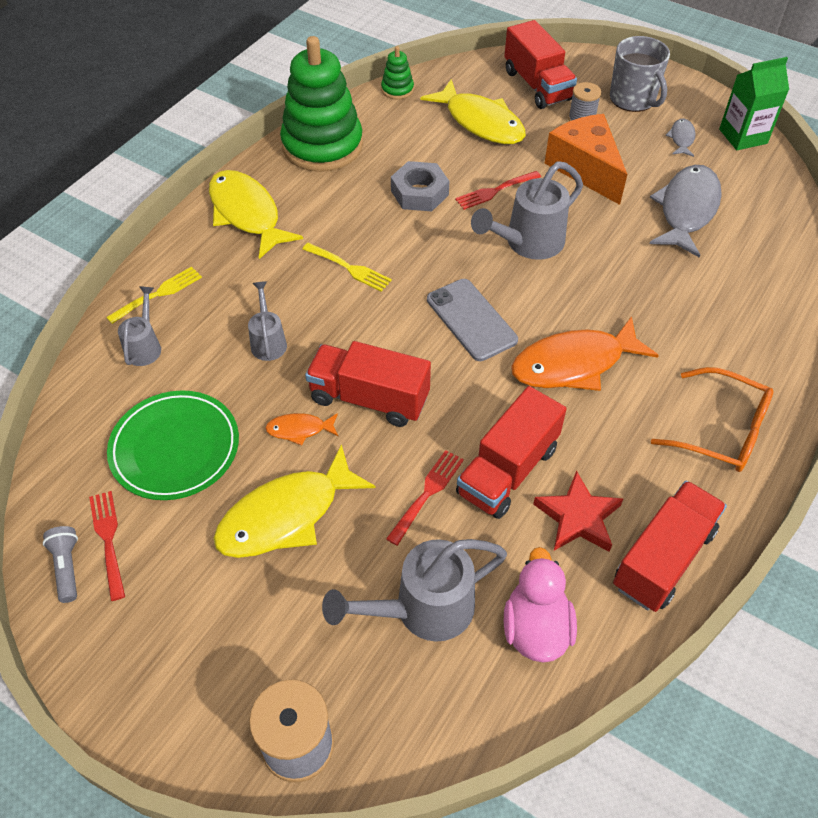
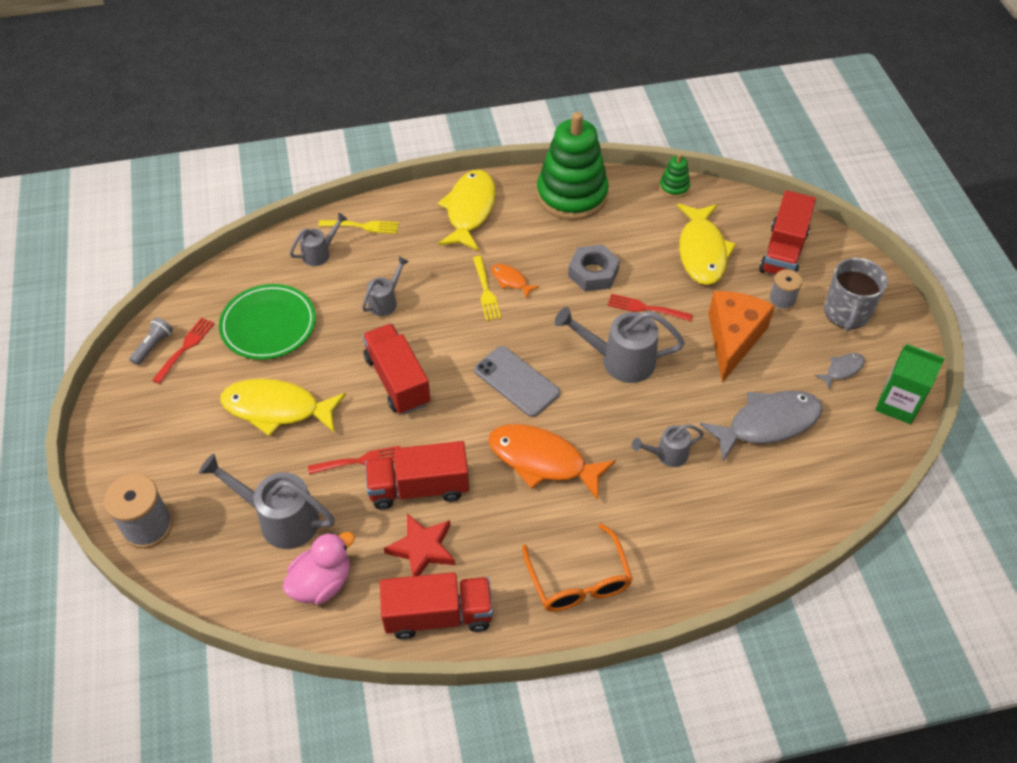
camera: 45 degrees right, 0 degrees up
orange fish [265,413,338,446] -> orange fish moved to [491,264,539,298]
grey phone [427,279,518,361] -> grey phone turned 60 degrees counterclockwise [474,346,560,417]
none -> grey watering can [632,424,704,467]

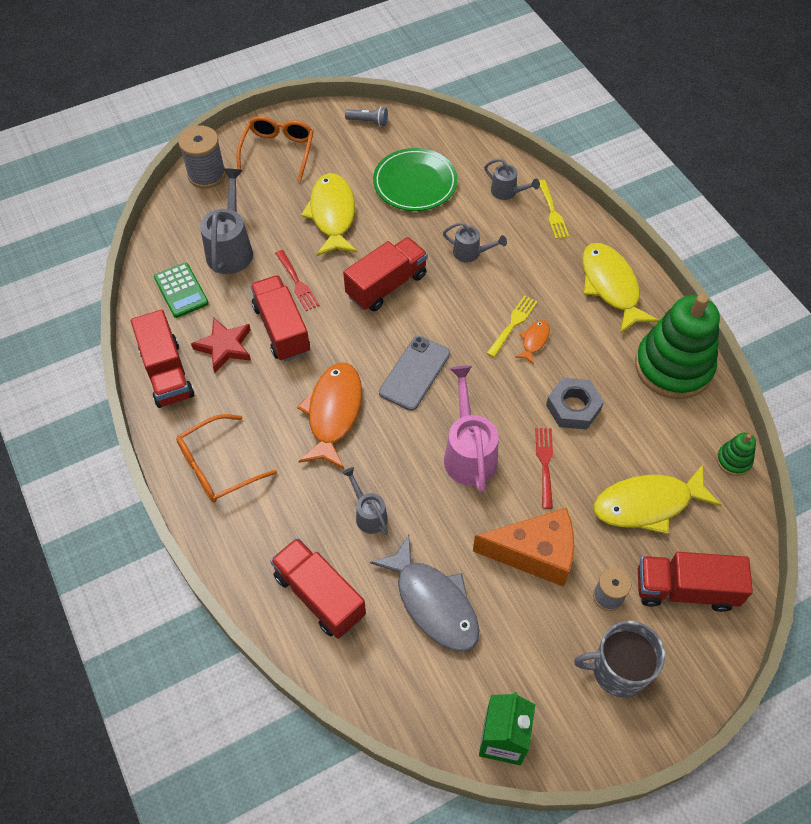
camera: 75 degrees right, 5 degrees up
red fork [152,317,215,384] -> none
pink duck [282,532,355,604] -> green calculator [154,263,209,318]
yellow fish [437,170,496,251] -> yellow fish turned 105 degrees counterclockwise [582,243,659,334]
yellow fork [473,256,501,321] -> yellow fork turned 150 degrees clockwise [487,295,537,357]
grey watering can [555,307,685,383] -> pink watering can [444,365,499,492]
grey fish [814,353,865,390] -> none
none -> orange glasses [237,116,314,182]
none -> red truck [270,537,366,639]

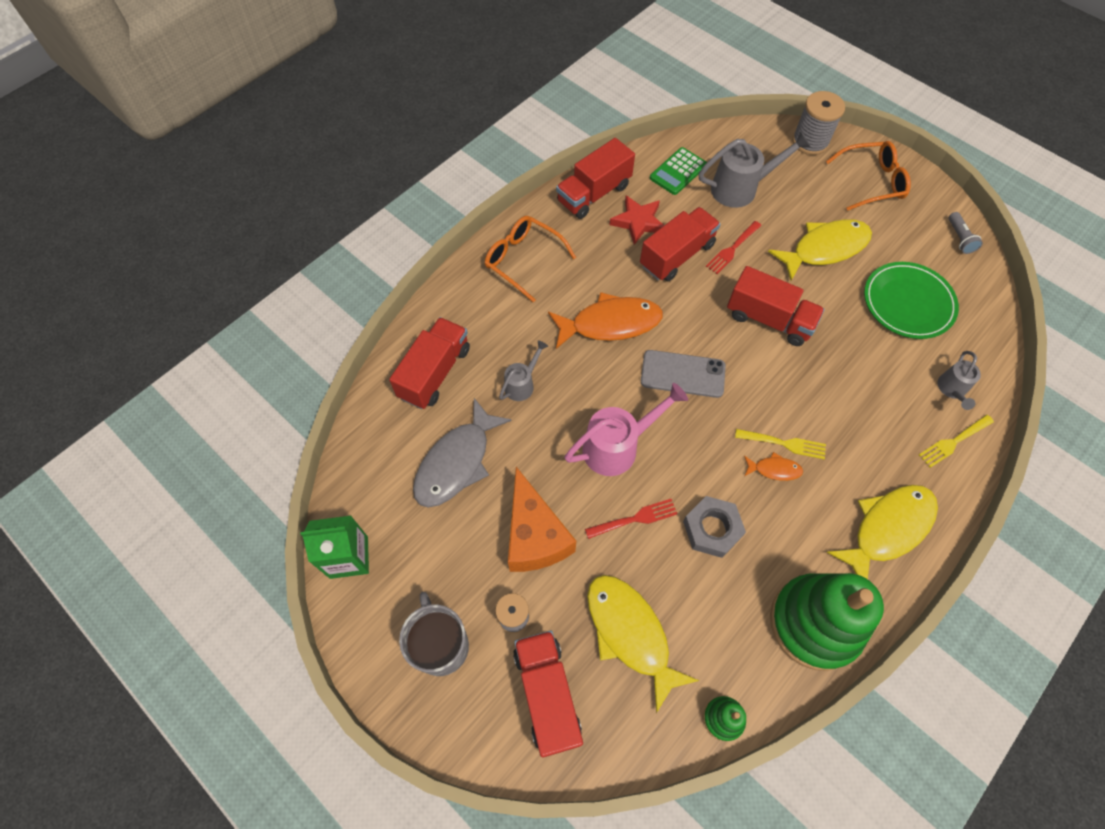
camera: 70 degrees right, 5 degrees up
grey watering can [443,222,507,262] -> none

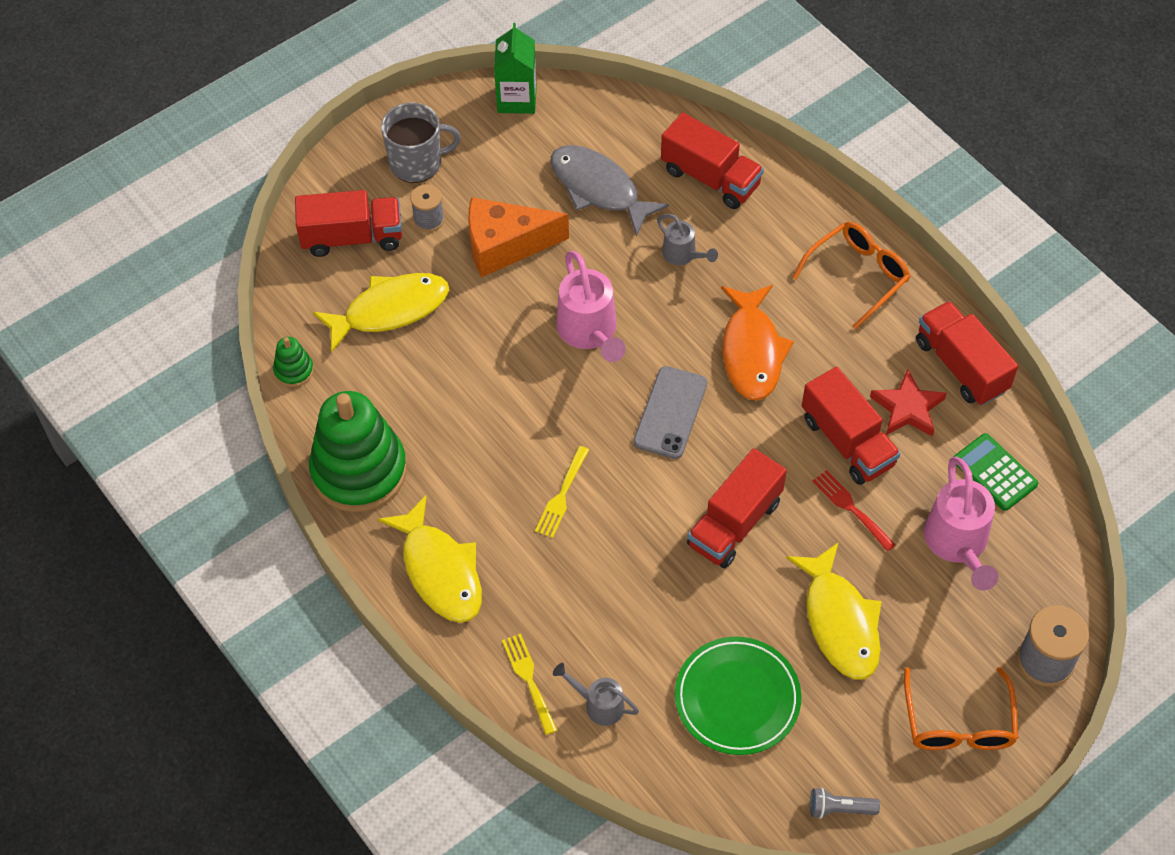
camera: 100 degrees right, 5 degrees down
red fork [585,499,678,539] -> none
grey nut [683,496,746,558] -> none
grey watering can [699,131,811,208] -> pink watering can [924,456,998,591]
orange fish [744,452,803,481] -> none

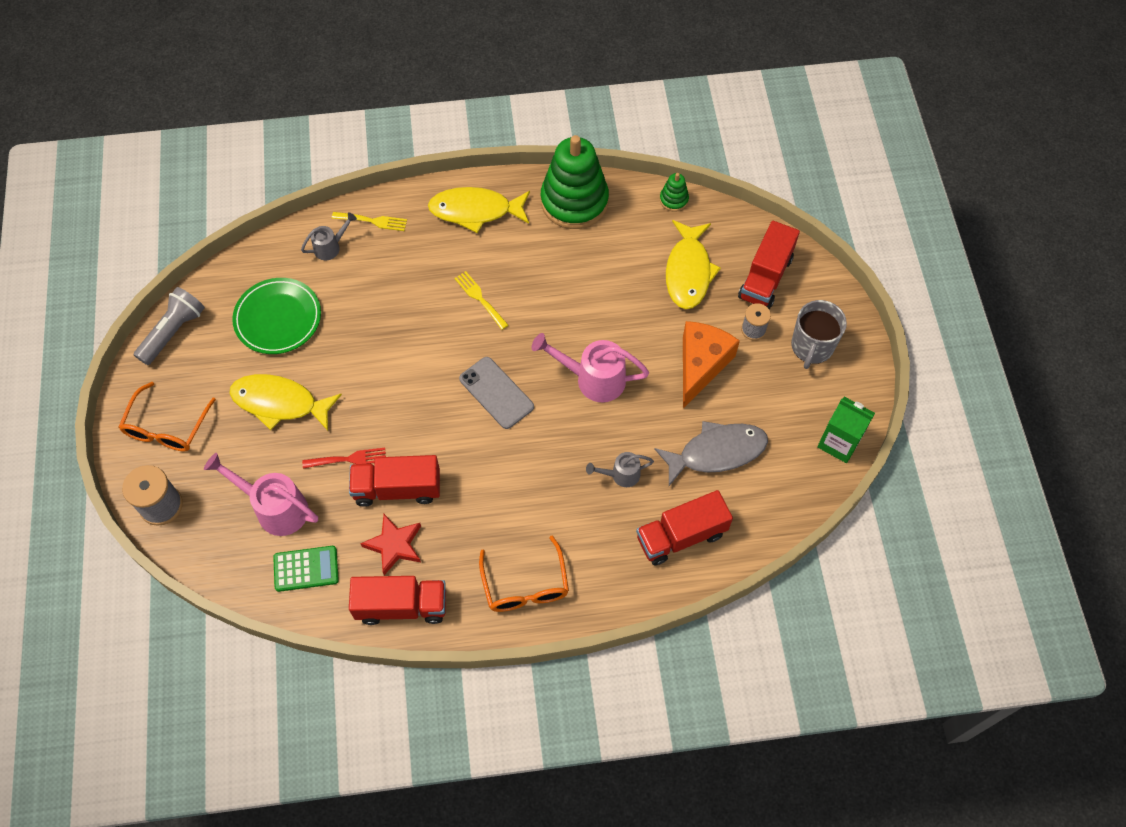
camera: 120 degrees right, 5 degrees up
red truck [687,448,787,568] -> none
orange fish [721,285,794,401] -> none
grey flashlight [810,788,880,819] -> grey flashlight [134,287,205,365], size x1.76
orange glasses [904,667,1019,750] -> orange glasses turned 105 degrees counterclockwise [119,382,216,452]

